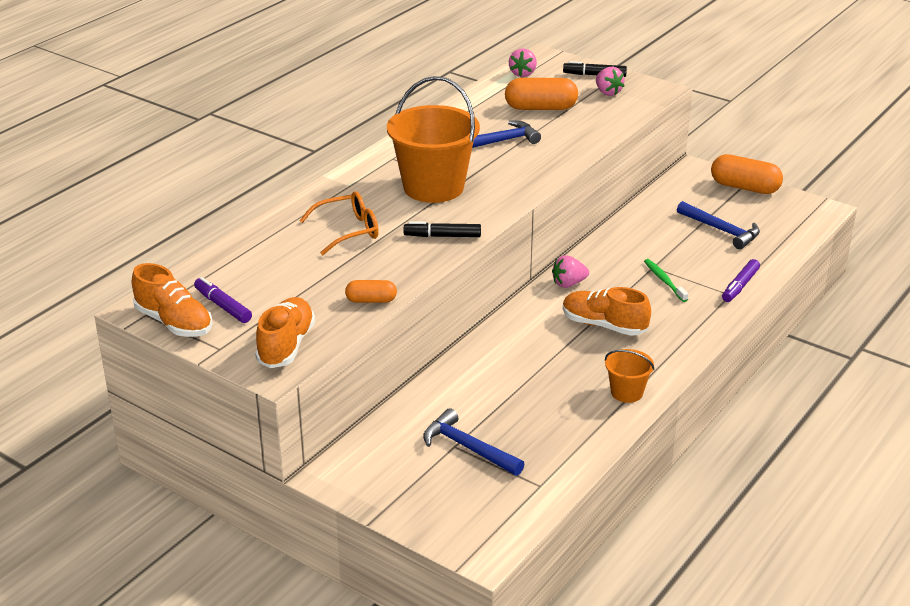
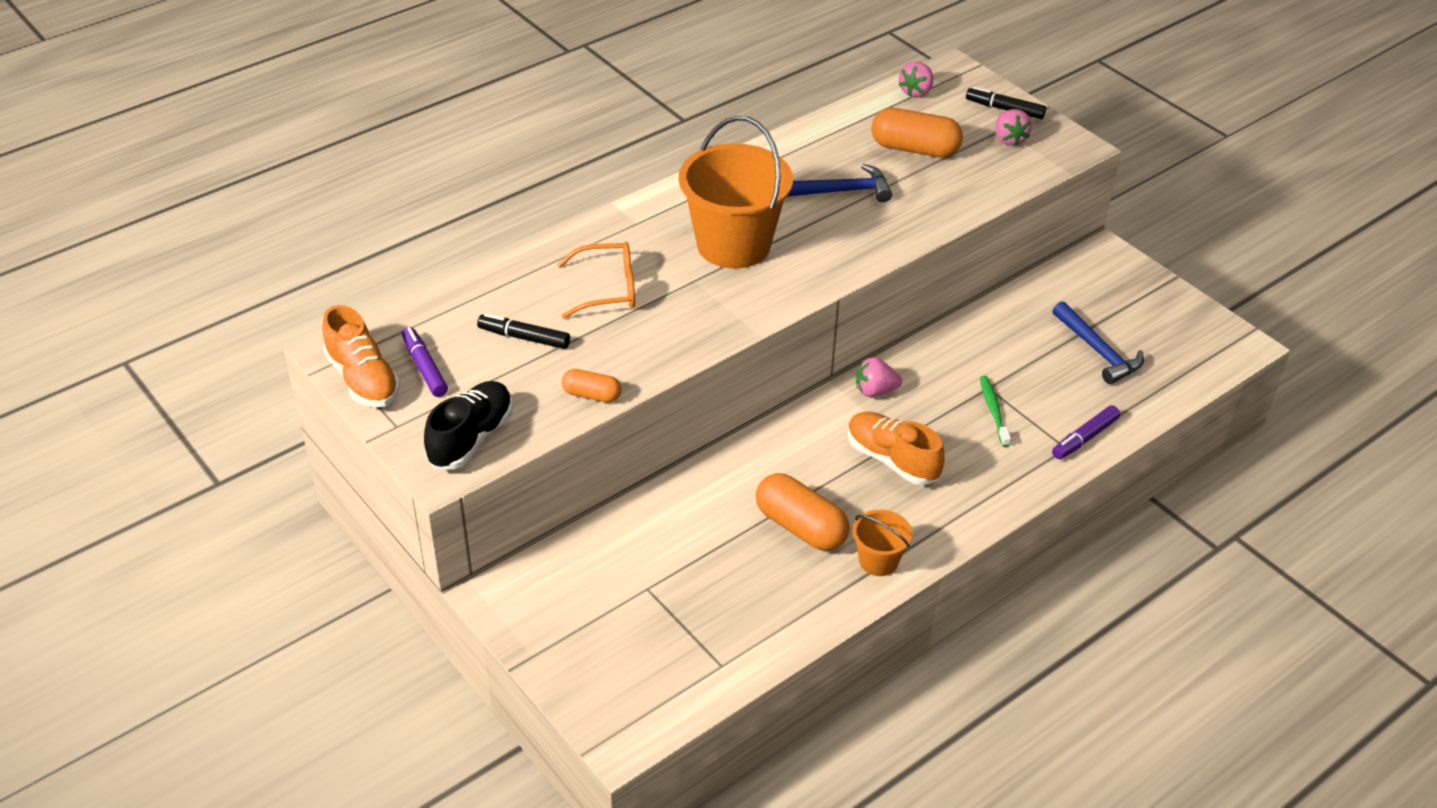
camera: 15 degrees right, 10 degrees up
orange shoe [255,297,315,368] -> black shoe [424,381,513,469]
black marker [404,221,481,237] -> black marker moved to [477,313,570,349]
blue hammer [423,408,524,476] -> none
orange capsule [711,154,783,194] -> orange capsule moved to [756,473,850,551]

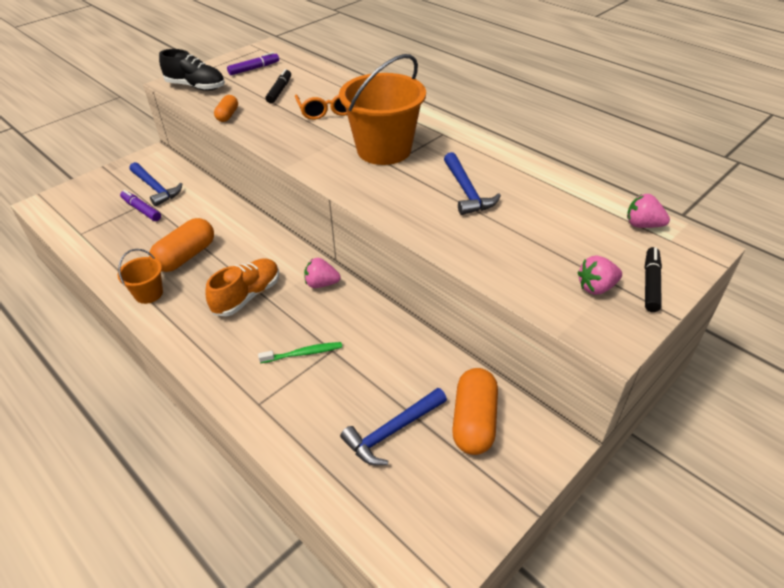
camera: 85 degrees right, 0 degrees up
orange shoe [322,305,400,407] -> none
pink strawberry [856,357,902,397] -> pink strawberry turned 75 degrees counterclockwise [304,258,341,288]
orange capsule [871,108,963,157] -> orange capsule moved to [452,368,498,455]
purple marker [1052,405,1120,459] -> purple marker moved to [120,190,161,221]
none -> blue hammer [130,162,182,207]

